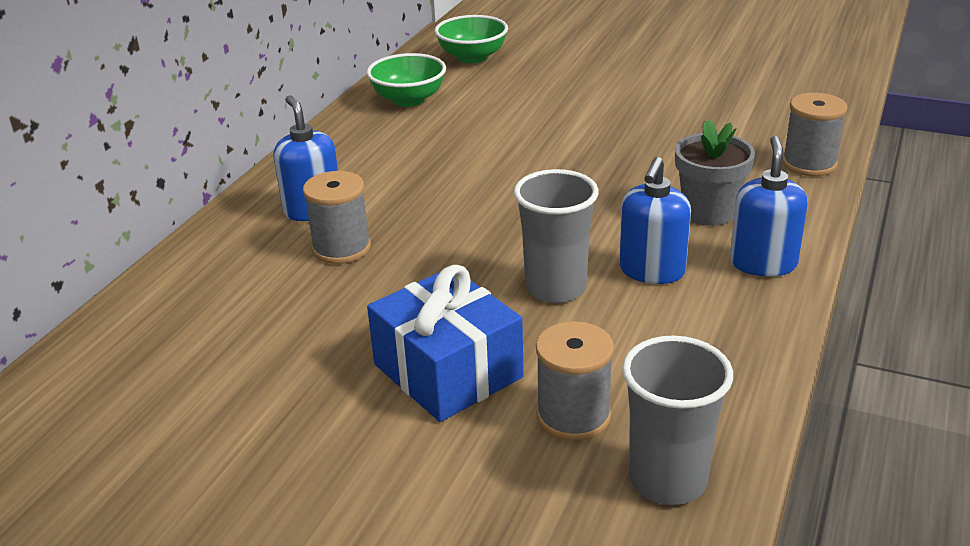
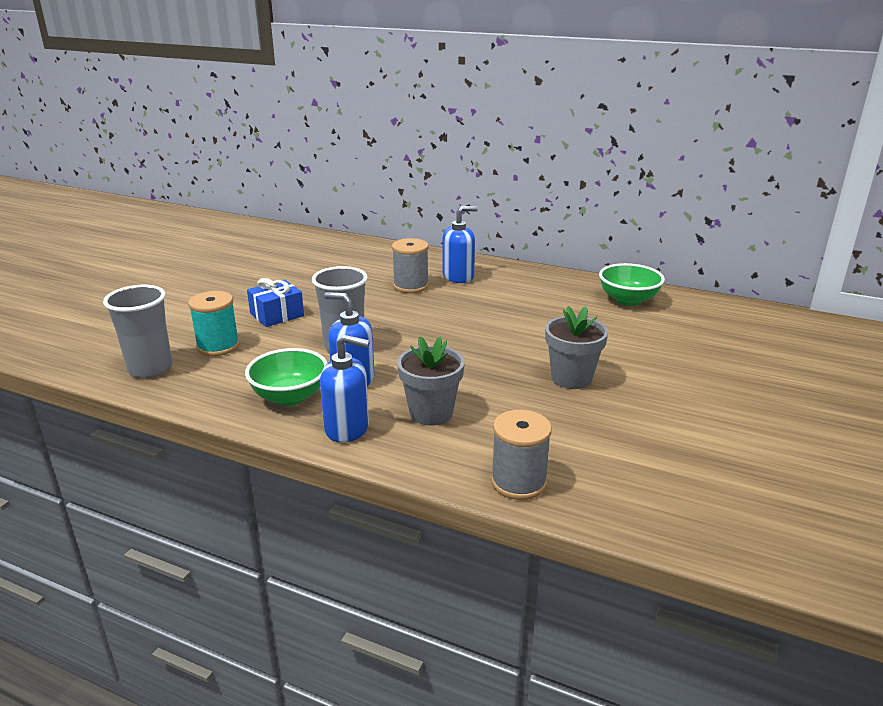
camera: 90 degrees right, 5 degrees down
blue gift [367,265,524,422] -> blue gift [247,278,304,327], size x0.65
green bowl [435,15,508,63] -> green bowl moved to [245,348,328,406]
grey spool [536,321,614,441] -> turquoise spool [188,291,240,356]
none -> grey flower pot [545,306,608,389]

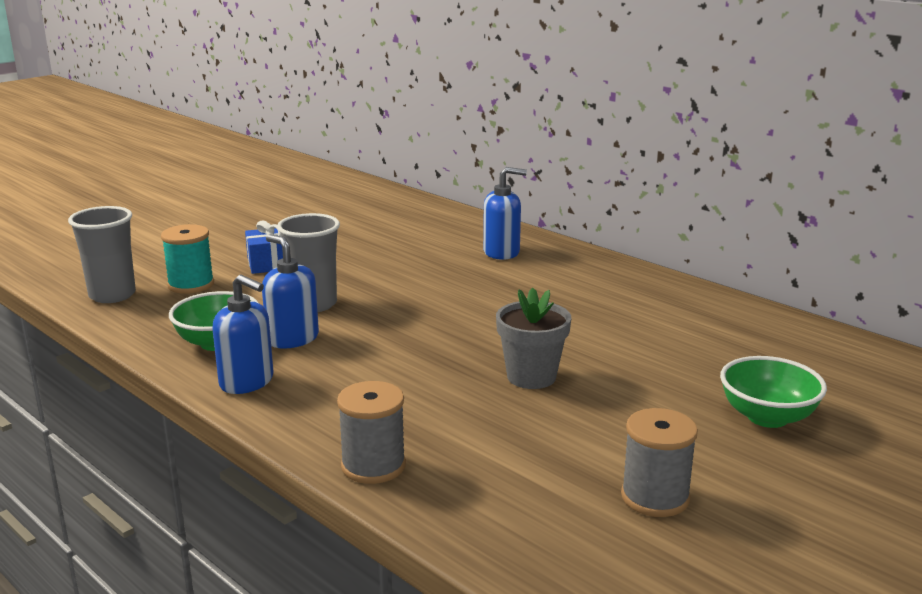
camera: 20 degrees right, 5 degrees down
grey spool [392,238,429,293] -> grey spool moved to [621,408,698,517]
grey flower pot [397,337,465,426] -> none
green bowl [599,263,665,306] -> green bowl moved to [720,356,827,428]

